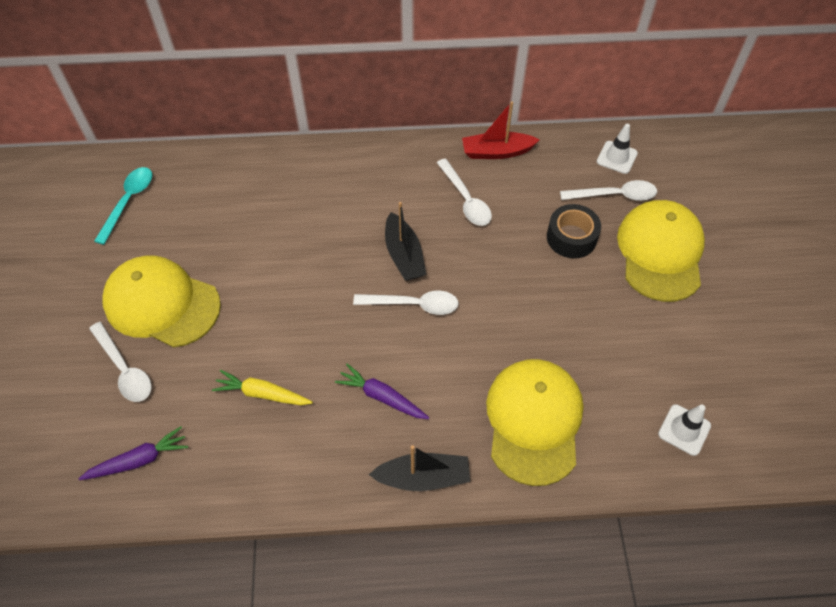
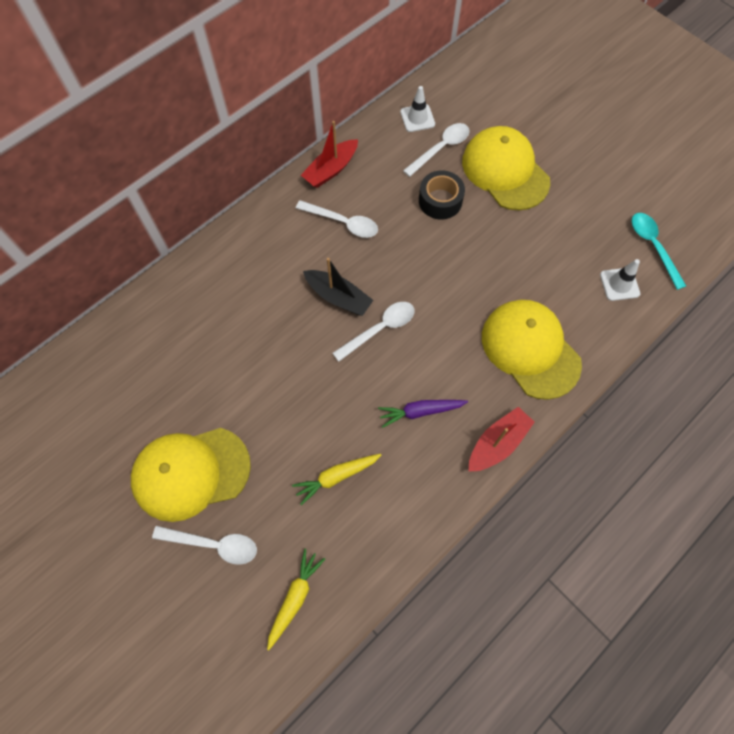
camera: 40 degrees left, 10 degrees up
purple carrot [79,426,188,480] -> yellow carrot [267,549,325,650]
turquoise spoon [94,167,152,245] -> turquoise spoon moved to [632,213,686,290]
black boat [369,445,470,491] -> red boat [468,407,535,472]

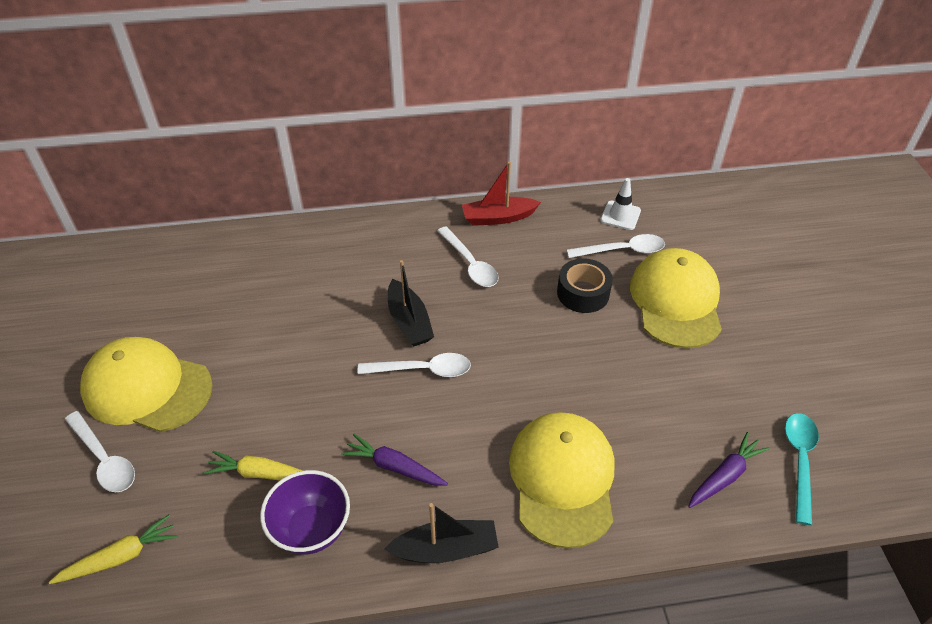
camera: 35 degrees right, 20 degrees down
red boat [468,407,535,472] -> black boat [385,503,499,563]
white traffic cone [600,259,640,301] -> purple carrot [688,432,769,508]
none -> purple bowl [260,470,350,555]

